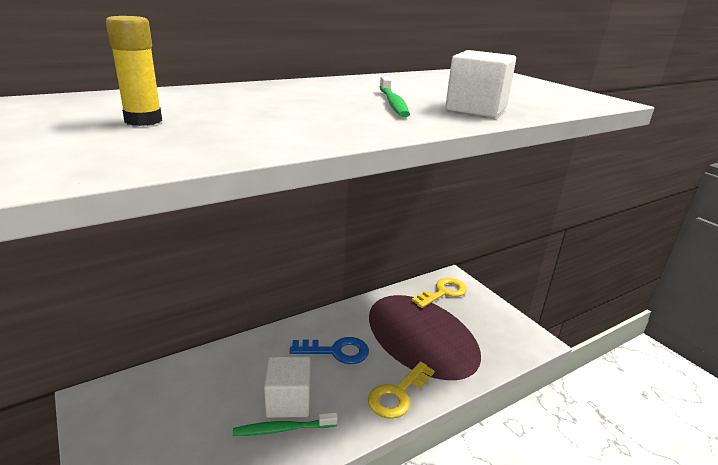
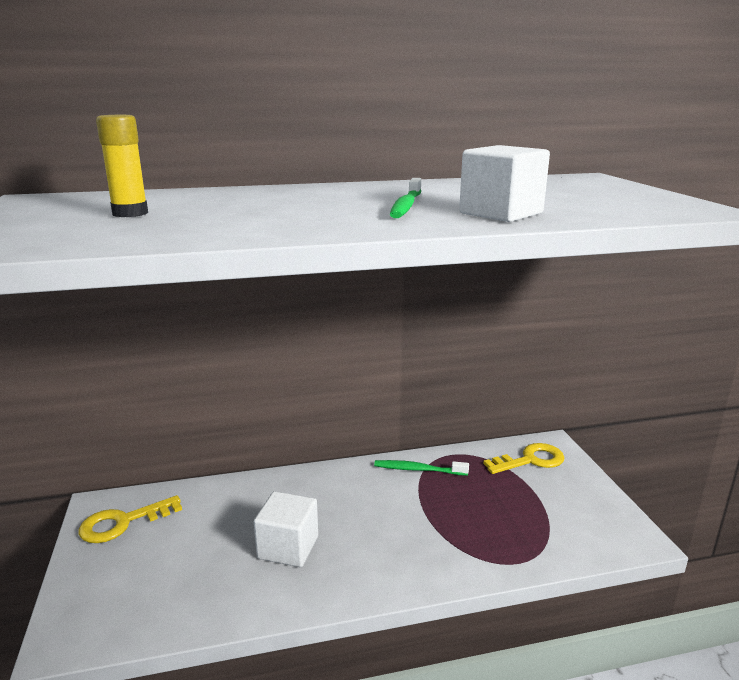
camera: 20 degrees right, 5 degrees down
green toothbrush [233,413,338,436] -> green toothbrush moved to [374,460,469,476]
blue key [290,337,369,364] -> none
yellow key [368,362,435,419] -> yellow key moved to [79,495,182,543]

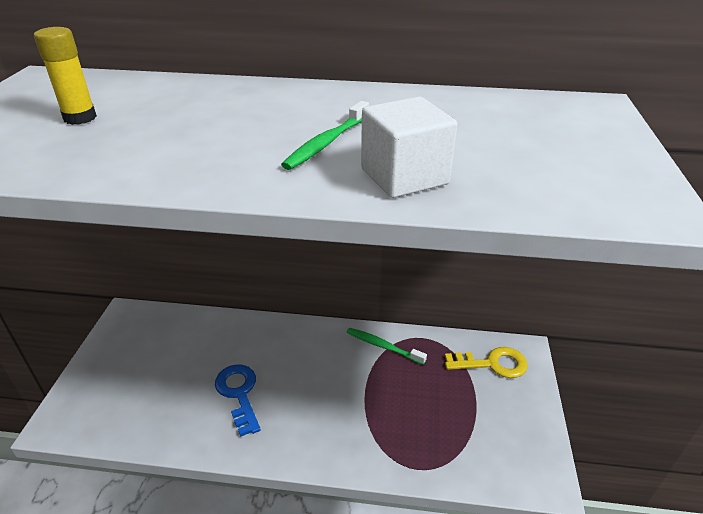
camera: 20 degrees right, 15 degrees up
yellow key [79,495,182,543] -> none
white cube [254,491,318,567] -> blue key [215,364,261,437]

